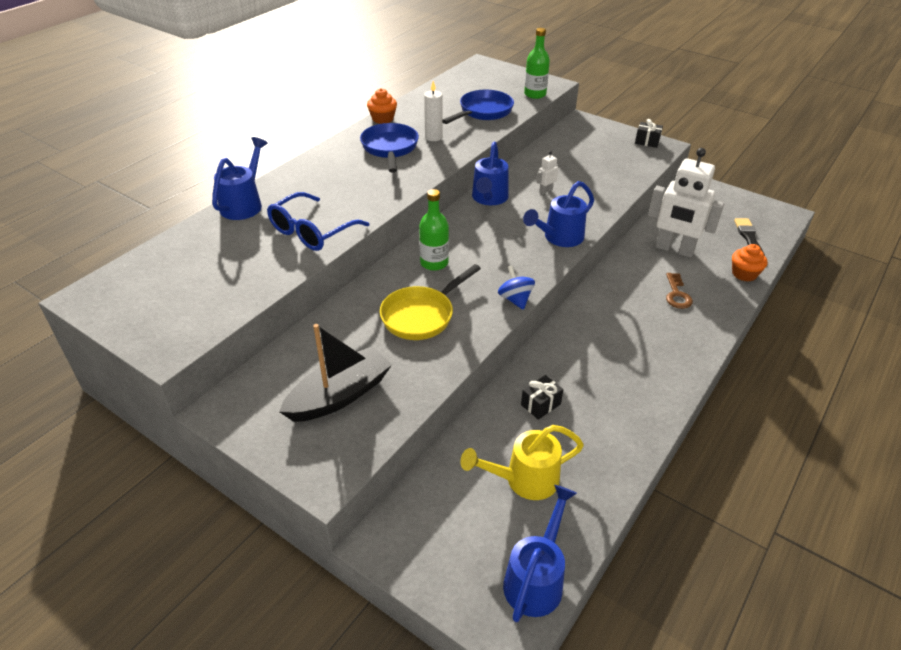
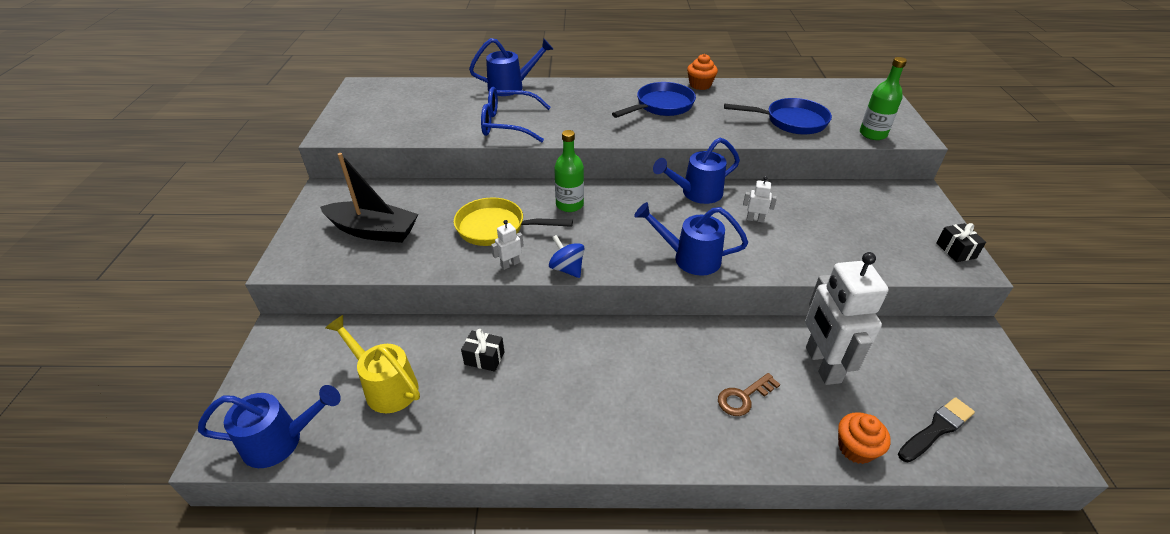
camera: 55 degrees right, 0 degrees up
white candle [424,81,443,141] -> none
blue spinning top [498,265,535,310] -> blue spinning top turned 75 degrees counterclockwise [549,235,585,278]
none -> white robot [491,220,524,270]

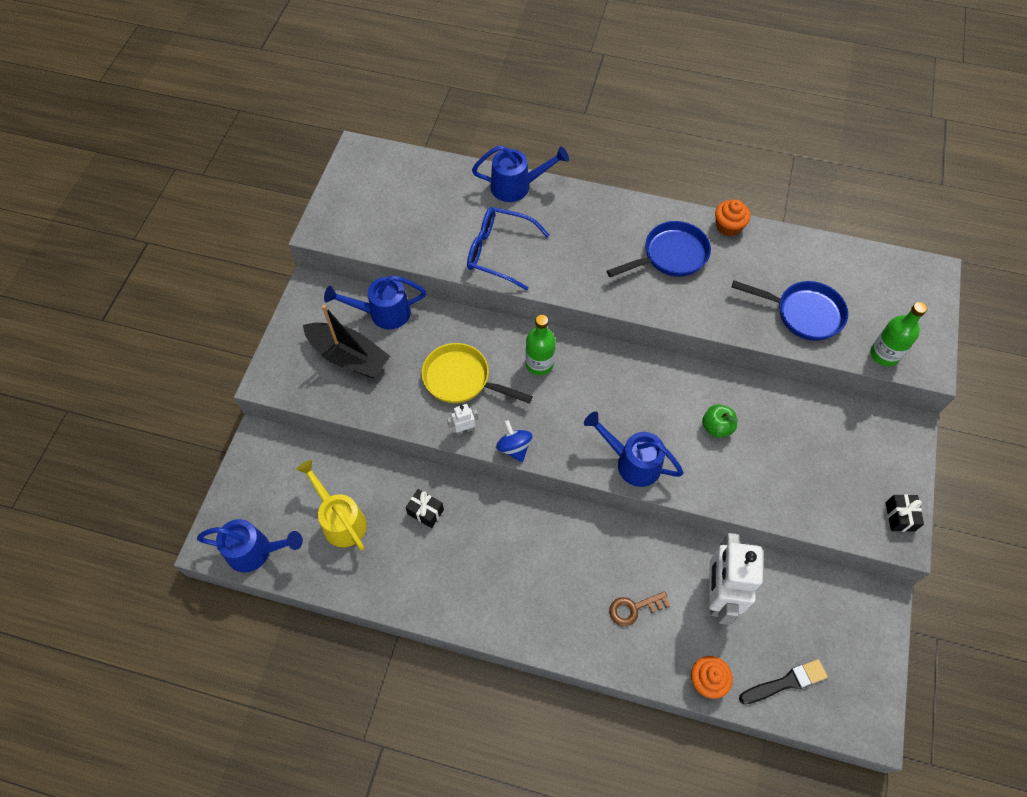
camera: 15 degrees right, 20 degrees up
blue watering can [653,137,740,204] -> blue watering can moved to [324,275,426,329]
white robot [743,176,777,223] -> green apple [702,404,738,438]

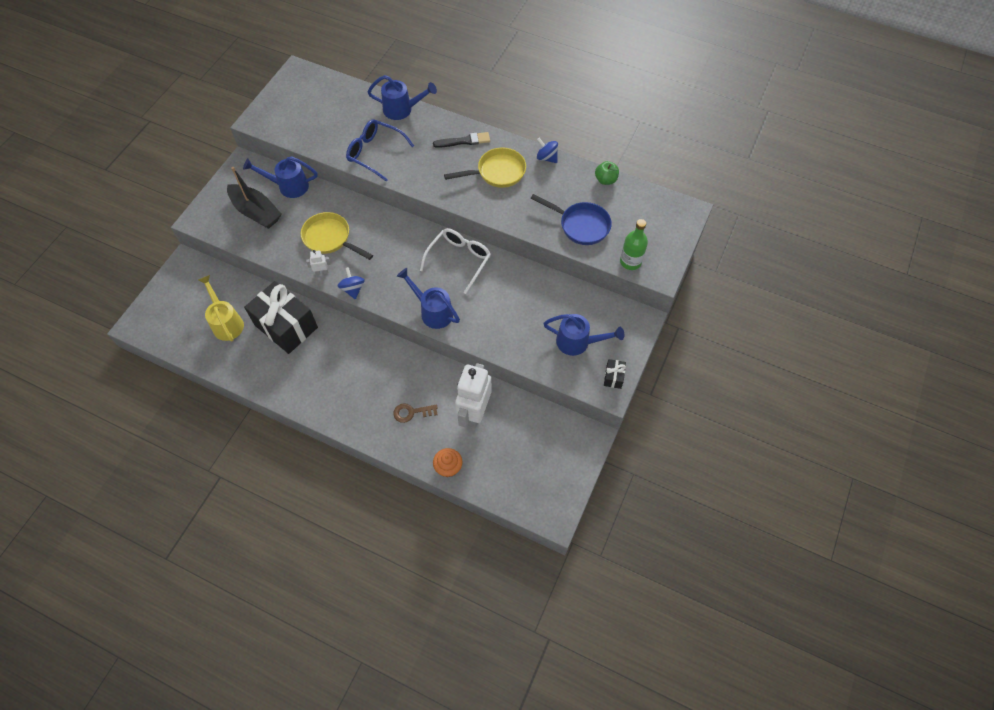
camera: 10 degrees right, 0 degrees up
blue watering can [197,519,303,572] -> blue watering can moved to [543,314,624,356]
black gift [405,489,444,528] -> black gift [244,281,318,354], size x2.44
green bottle [525,315,556,375] -> none
blue pan [606,221,711,277] -> yellow pan [444,148,526,188]
green apple [702,404,738,438] -> green apple moved to [595,161,619,185]
orange cupcake [715,200,750,236] -> blue spinning top [537,138,558,163]
black brush [739,659,828,704] -> black brush moved to [433,132,490,148]
none -> white glasses [420,228,491,294]

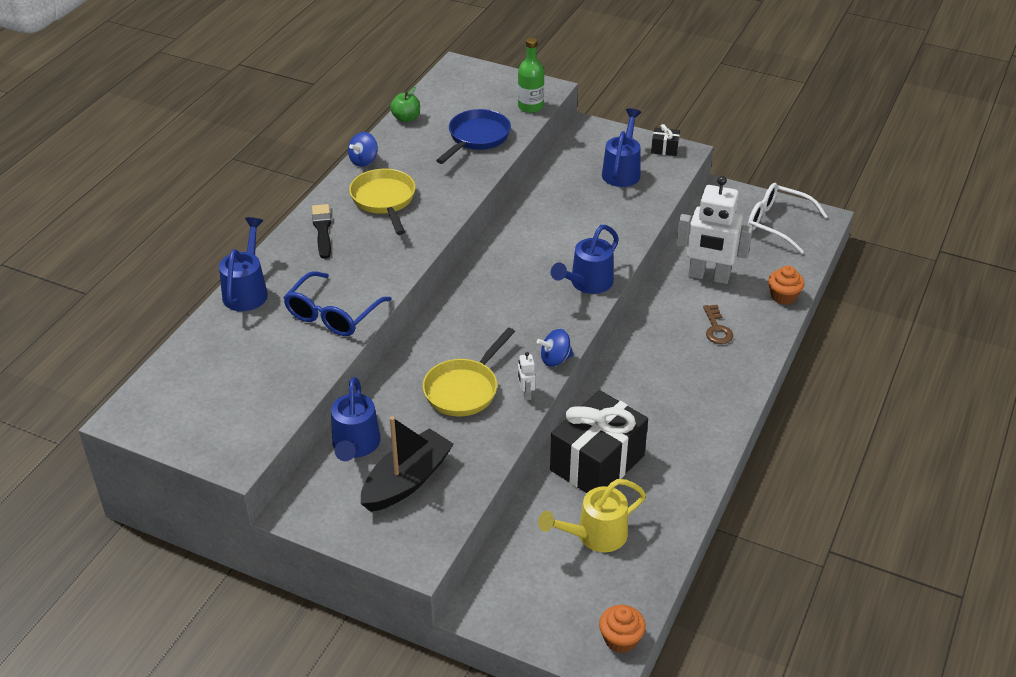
camera: 90 degrees left, 20 degrees down
white glasses [420,228,491,294] -> white glasses moved to [748,183,828,254]
none -> orange cupcake [599,605,646,653]

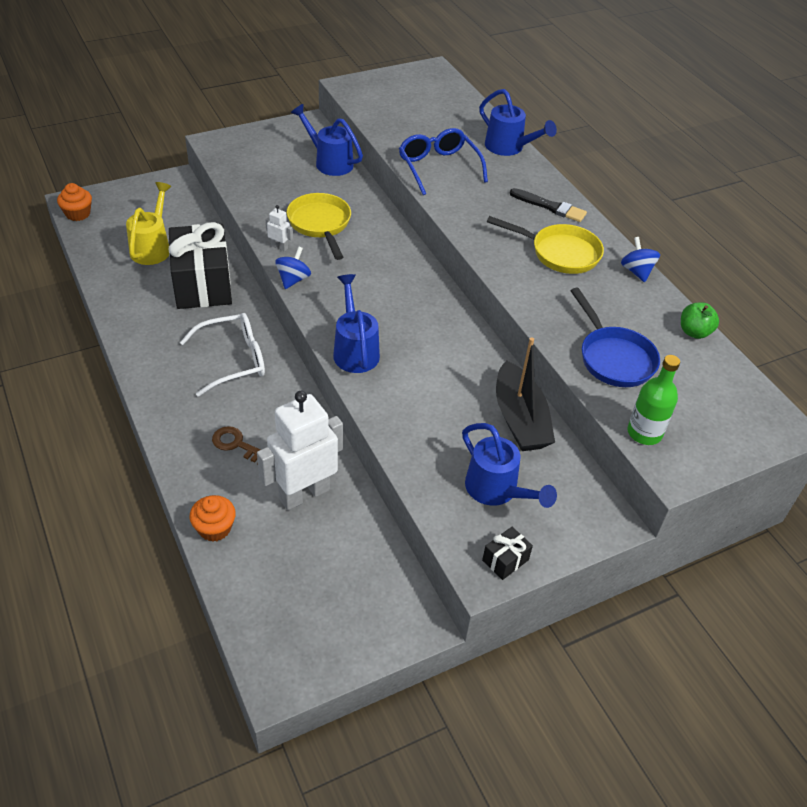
camera: 125 degrees right, 5 degrees up
black boat [361,416,454,512] -> black boat moved to [496,337,555,451]
white glasses [748,183,828,254] -> white glasses moved to [180,313,265,397]

